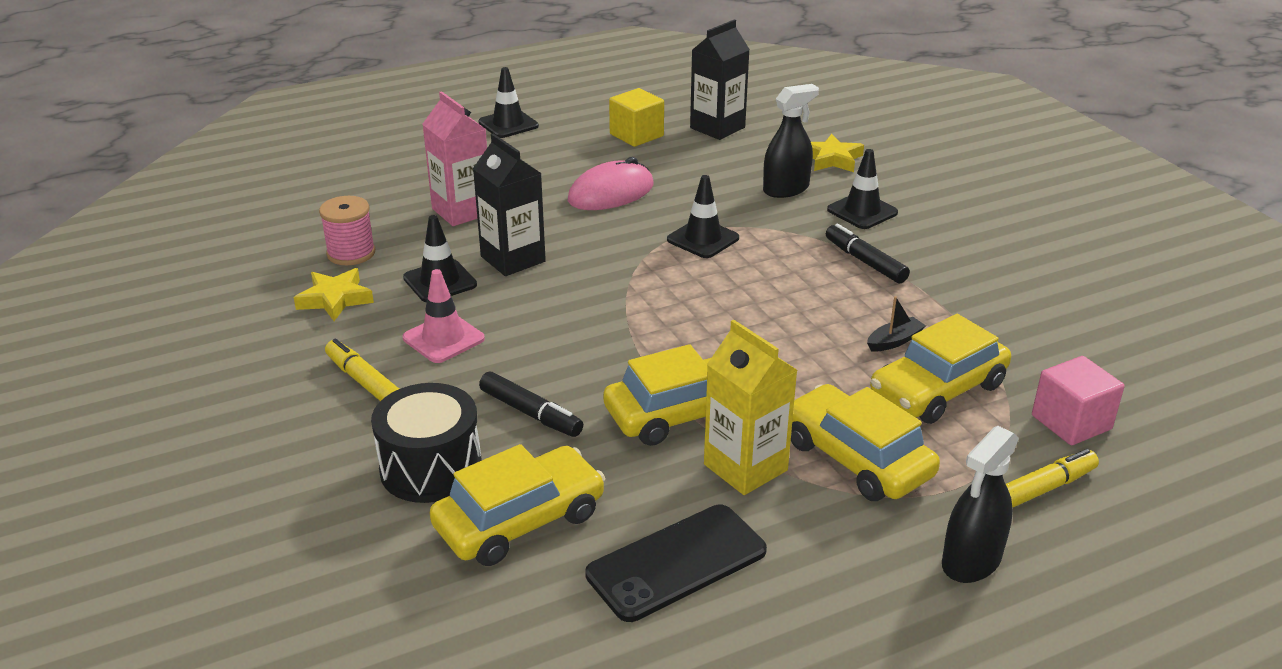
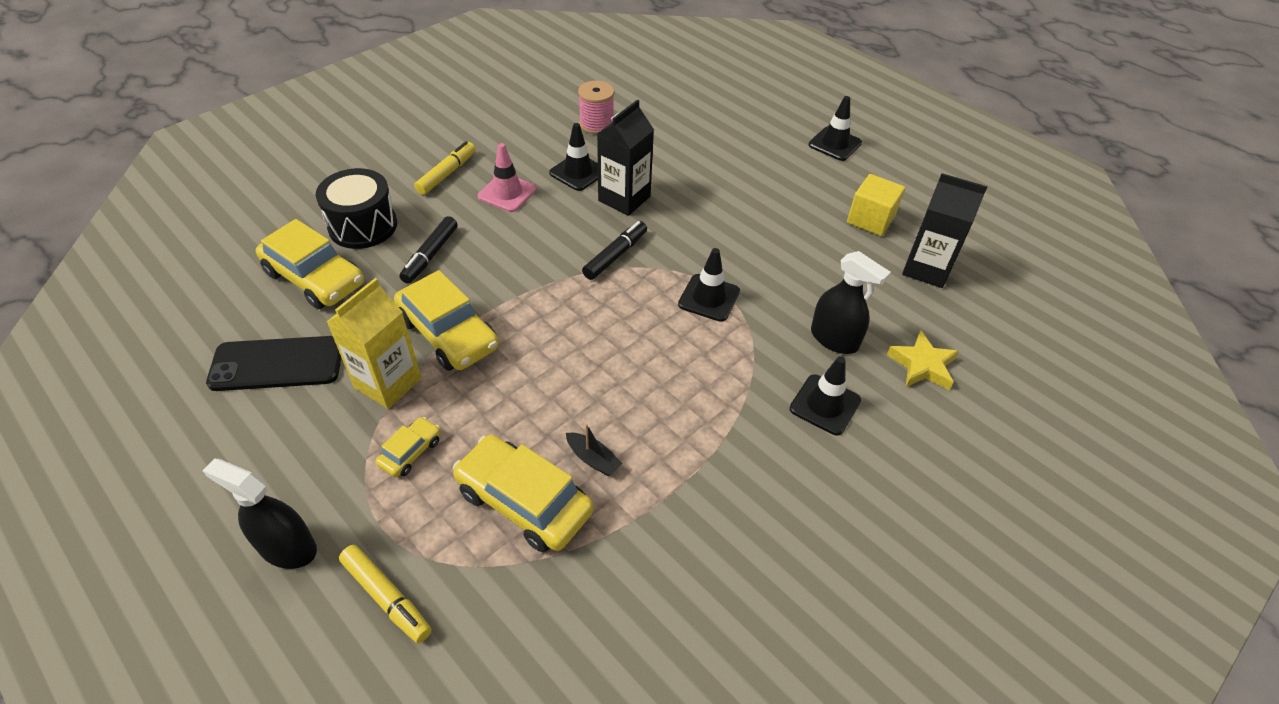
camera: 70 degrees right, 15 degrees up
yellow star [294,268,374,321] -> none
pink carton [422,91,487,226] -> none
pink mouse [568,157,654,210] -> none
black phone [585,505,767,622] -> black phone turned 45 degrees counterclockwise [206,336,341,391]
yellow car [791,384,940,501] -> yellow car [376,417,441,477], size x0.50
black marker [826,224,910,283] -> black marker moved to [582,221,647,280]
pink cube [1032,356,1125,445] -> none

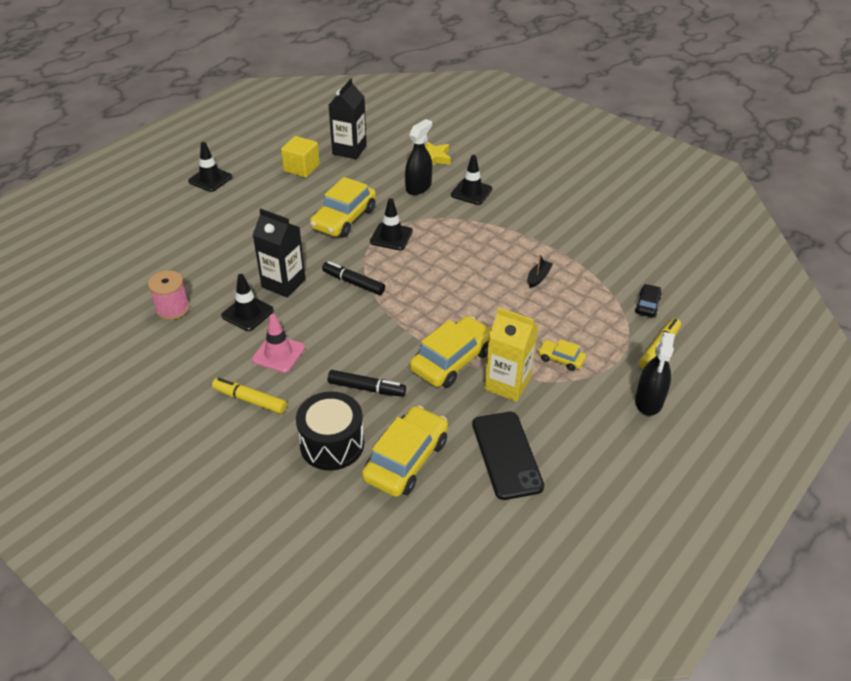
camera: 95 degrees left, 5 degrees down
yellow car [453,435,594,552] -> yellow car moved to [310,177,376,237]
none -> black car [635,284,662,317]

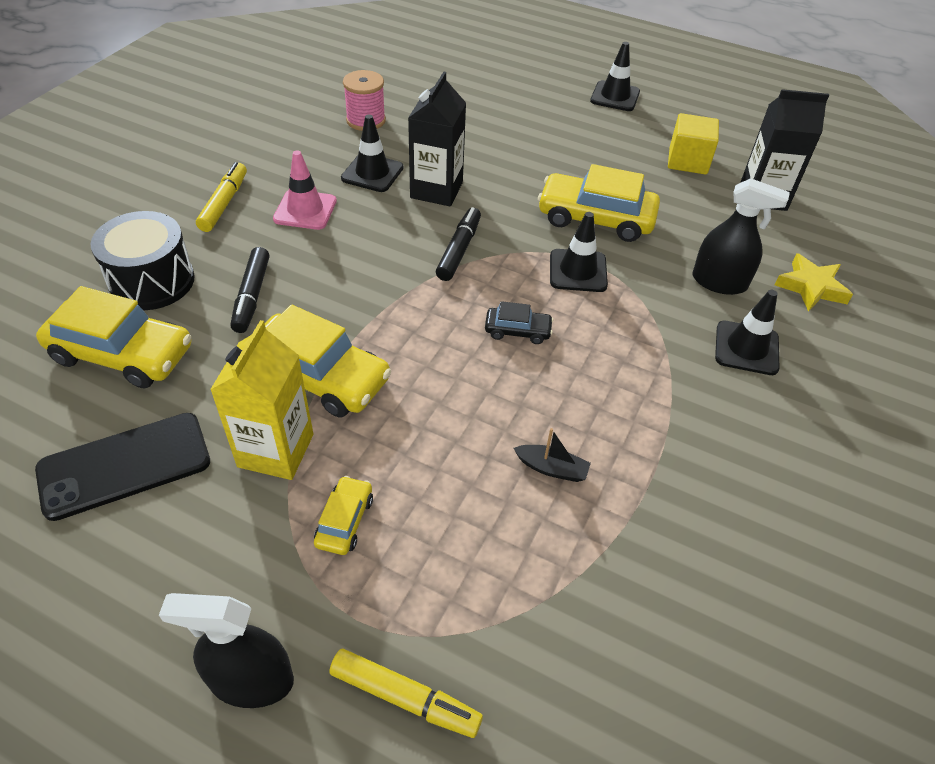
camera: 75 degrees right, 5 degrees up
black car [635,284,662,317] -> black car moved to [485,301,553,344]

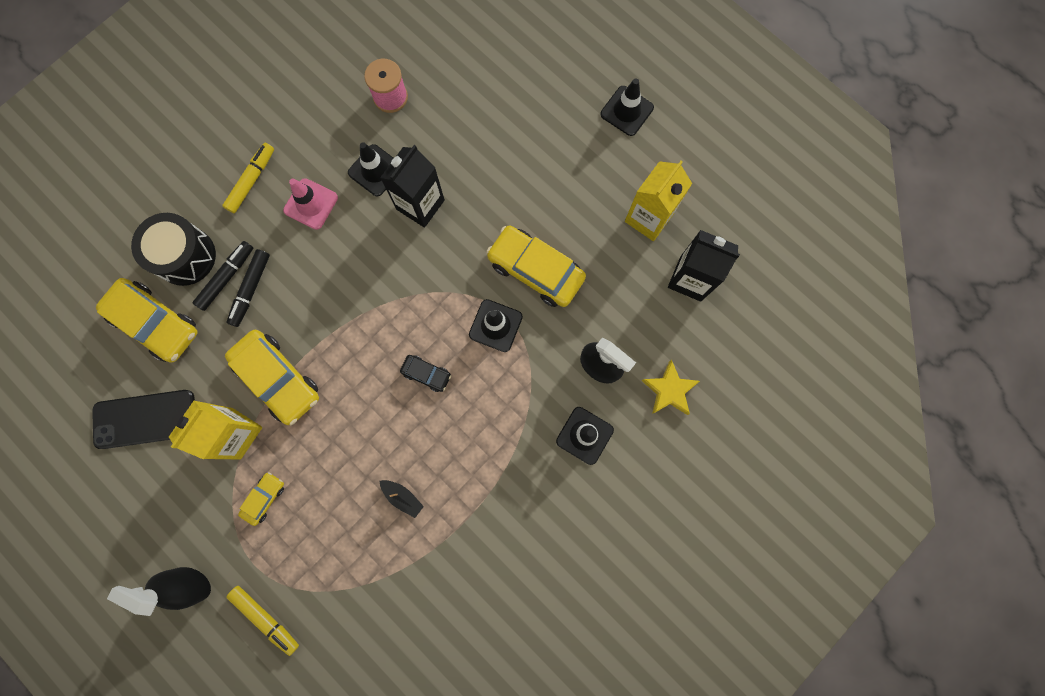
camera: 20 degrees right, 30 degrees up
black marker [436,207,481,281] -> black marker moved to [192,241,253,311]
yellow cube [668,113,719,175] -> yellow carton [625,161,692,241]

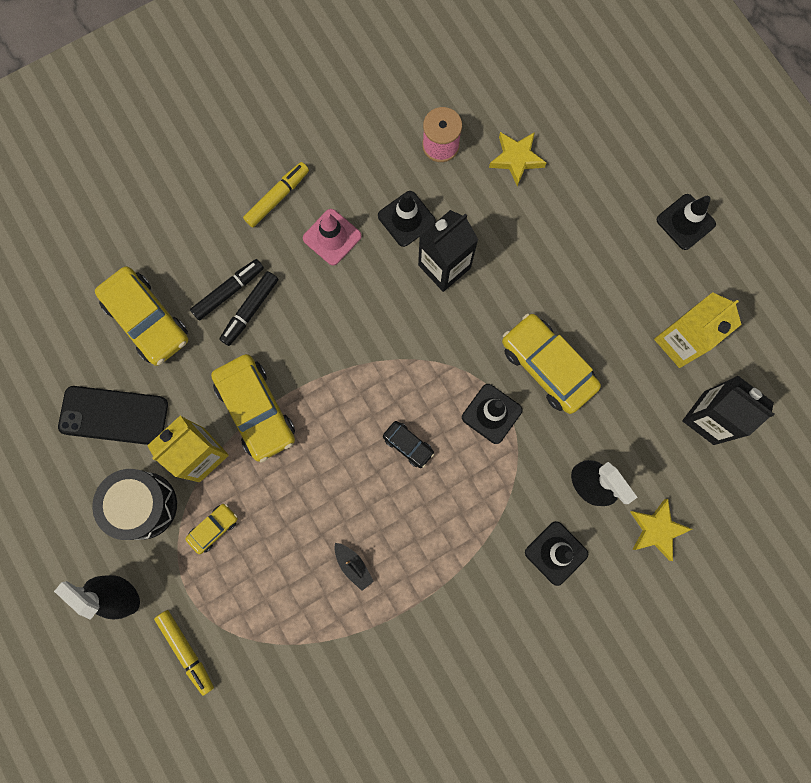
camera: 15 degrees right, 0 degrees up
black drum [131,213,216,286] -> black drum moved to [92,469,177,540]
none -> yellow star [489,132,546,186]

